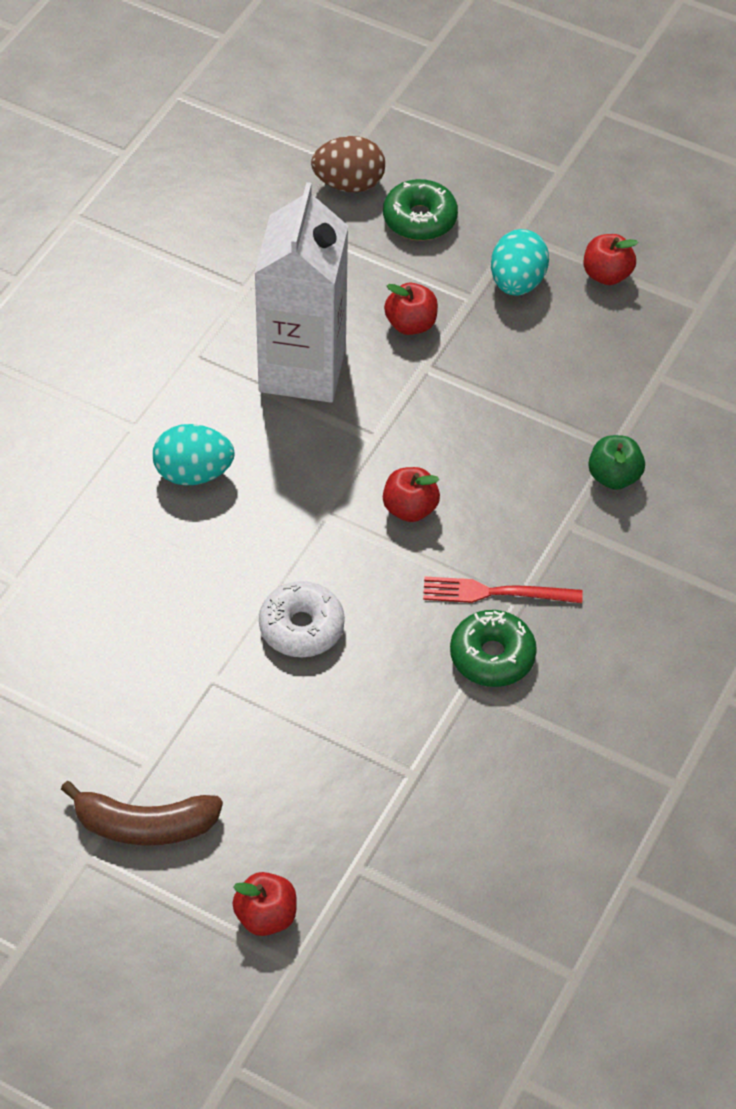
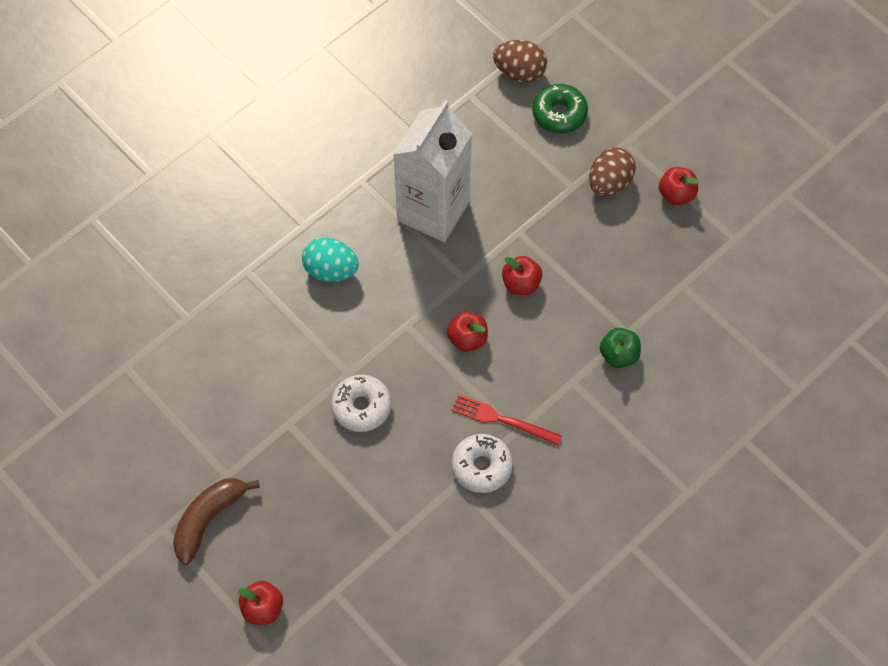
camera: 20 degrees right, 10 degrees up
brown banana [61,781,223,846] -> brown banana turned 105 degrees clockwise [173,478,260,565]
red apple [384,283,438,335] -> red apple moved to [502,256,542,295]
green donut [450,610,537,687] -> white donut [451,434,513,493]
turquoise egg [491,229,549,296] -> brown egg [589,147,635,197]

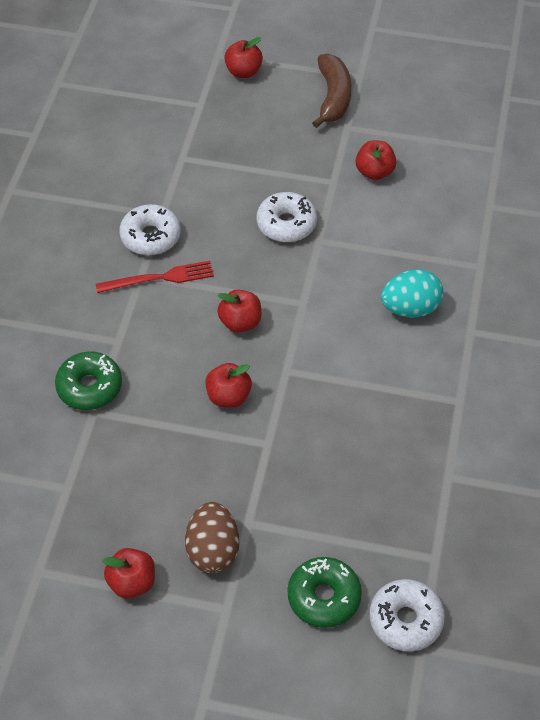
camera: 145 degrees right, 10 degrees down
white carton [393,100,472,242] -> none
brown egg [493,40,547,82] -> white donut [370,579,445,652]
green apple [600,328,641,368] -> green donut [55,352,122,410]
none -> red apple [356,140,396,180]

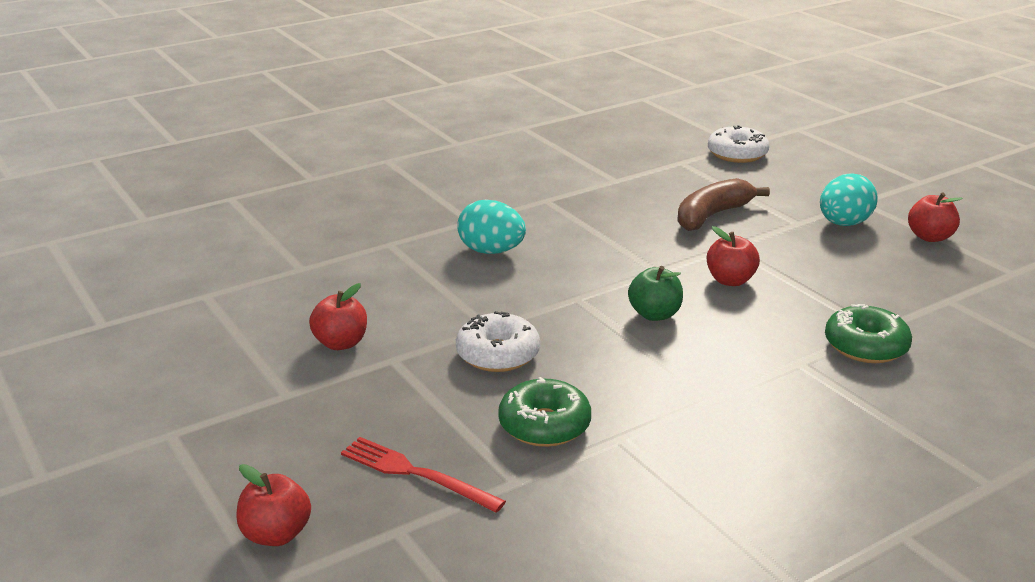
camera: 135 degrees left, 25 degrees down
red fork [96,261,214,293] -> red fork moved to [341,437,506,513]
white donut [119,204,181,255] -> none
brown egg [185,502,239,573] -> turquoise egg [820,173,878,226]
red apple [217,289,262,333] -> green apple [628,266,683,321]
green donut [288,557,362,628] -> green donut moved to [498,377,591,447]
brown banana [312,54,351,128] -> brown banana moved to [677,178,770,231]

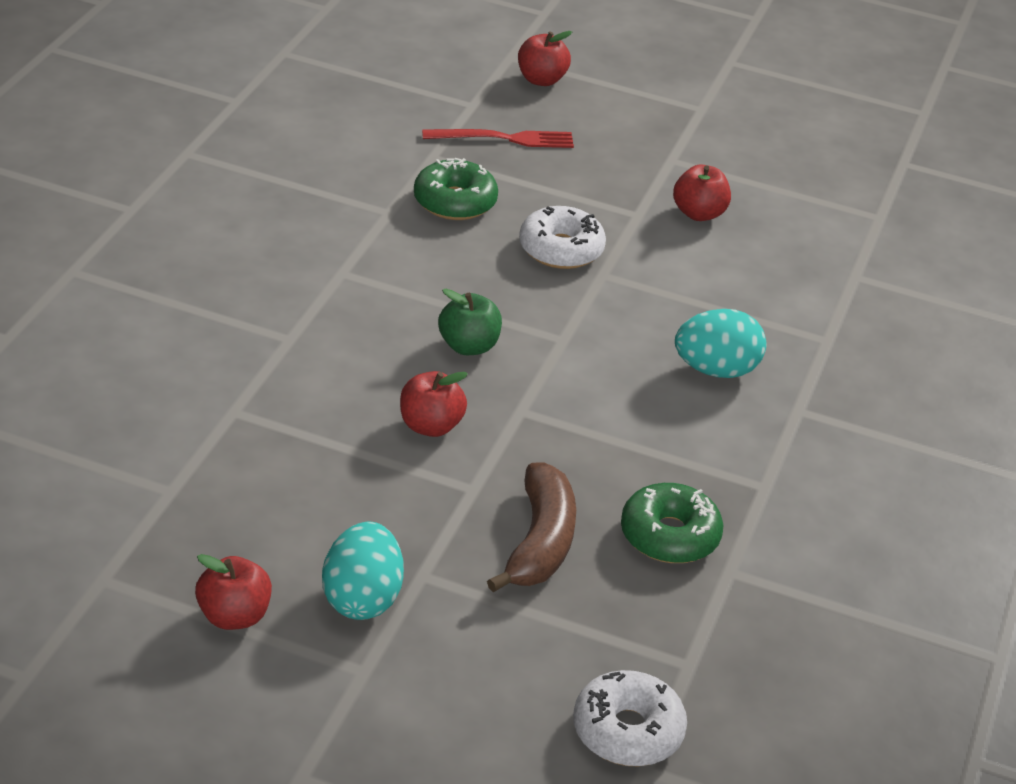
camera: 140 degrees right, 10 degrees up
green donut [825,304,912,363] -> green donut moved to [621,483,724,563]

